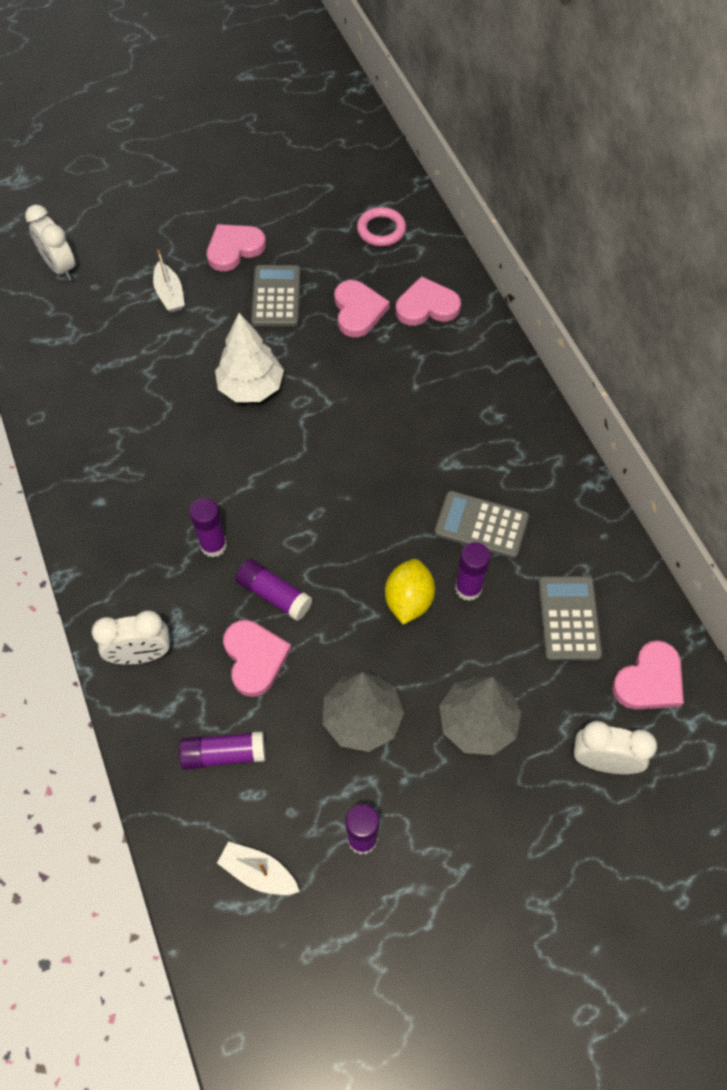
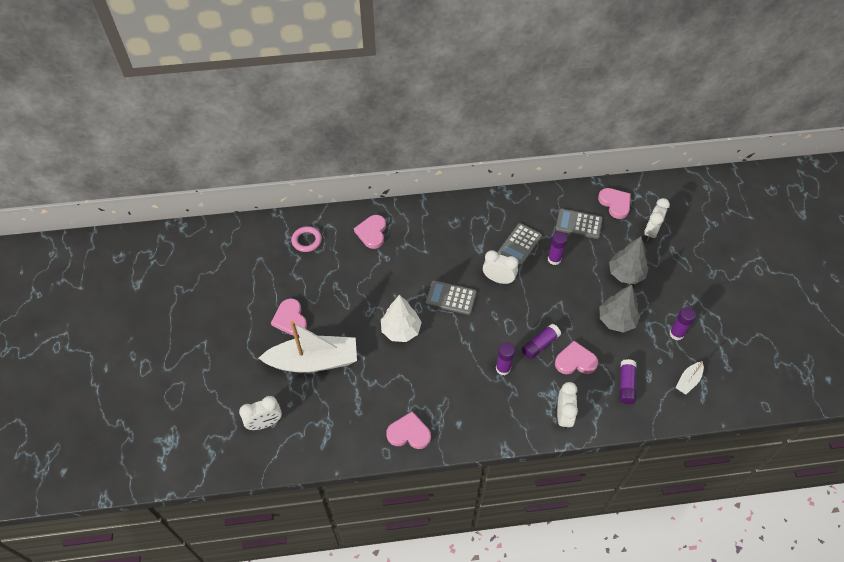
camera: 75 degrees left, 5 degrees down
white boat [153,250,185,313] -> white boat [258,321,357,373], size x2.29
grey calculator [251,265,301,326] -> grey calculator moved to [426,280,477,315]
pink heart [334,280,390,337] -> pink heart moved to [386,411,431,449]
yellow lemon [385,559,435,624] -> none
none -> white clock [483,250,519,284]

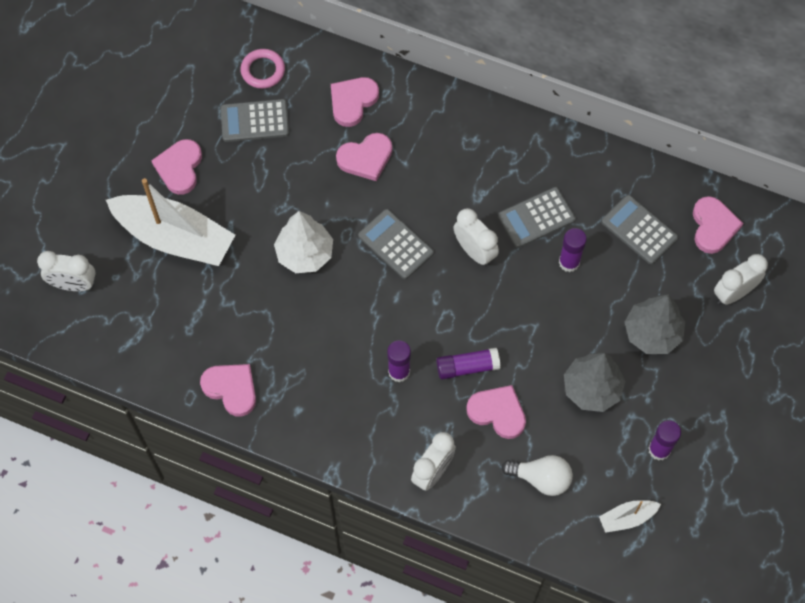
camera: 30 degrees right, 10 degrees up
purple glue stick [619,359,636,404] -> white light bulb [501,455,573,496]
none -> grey calculator [221,99,289,142]
none -> pink heart [336,133,392,181]

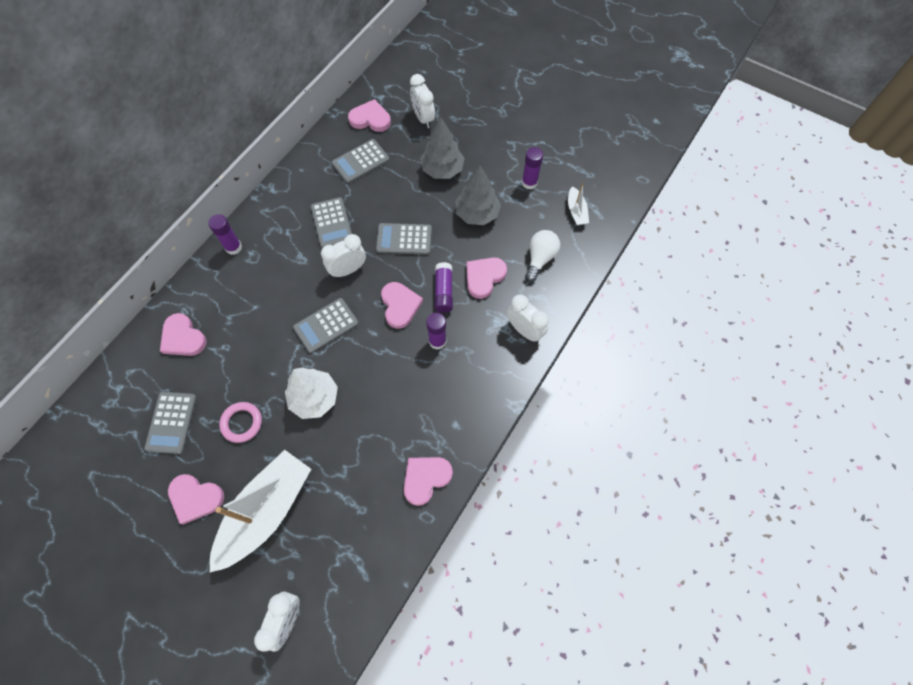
camera: 80 degrees left, 0 degrees up
pink ring [240,49,285,89] -> pink ring moved to [219,402,262,443]
pink heart [336,133,392,181] -> pink heart moved to [381,282,423,329]
purple glue stick [559,228,587,272] -> purple glue stick moved to [208,214,242,255]
none -> grey calculator [376,223,432,255]

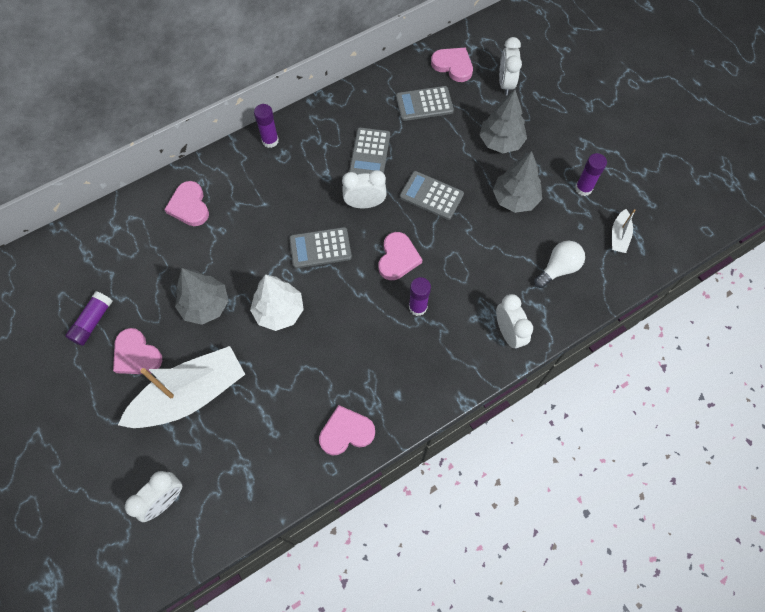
camera: 25 degrees right, 0 degrees up
grey calculator [144,392,197,454] -> none
pink ring [219,402,262,443] -> grey tree [175,268,228,325]
purple glue stick [435,262,453,313] -> purple glue stick moved to [65,291,113,346]
pink heart [466,257,507,299] -> none

